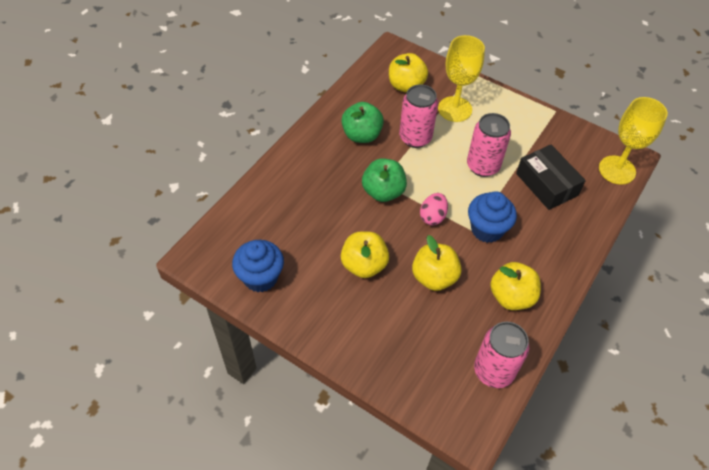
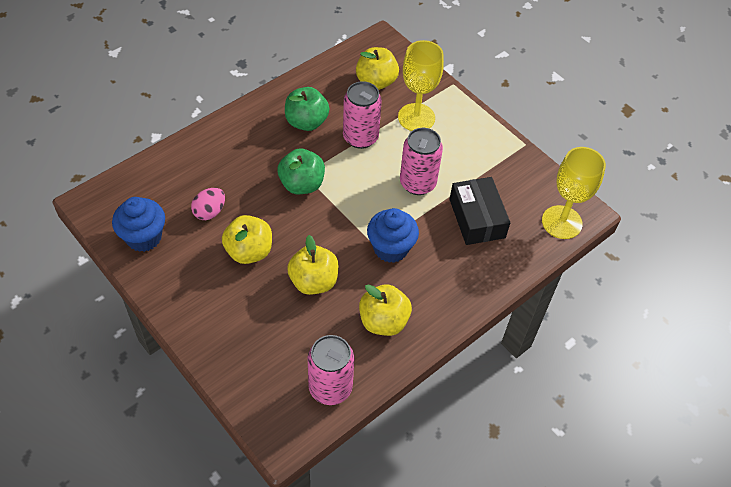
camera: 15 degrees right, 0 degrees up
pink egg [420,193,448,225] -> pink egg moved to [191,188,225,220]

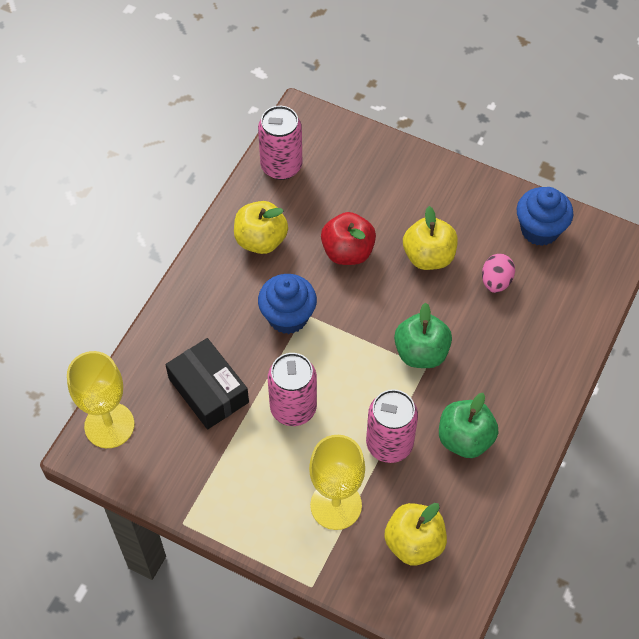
camera: 160 degrees right, 5 degrees up
yellow apple [287,235,339,295] -> red apple [321,212,376,265]

